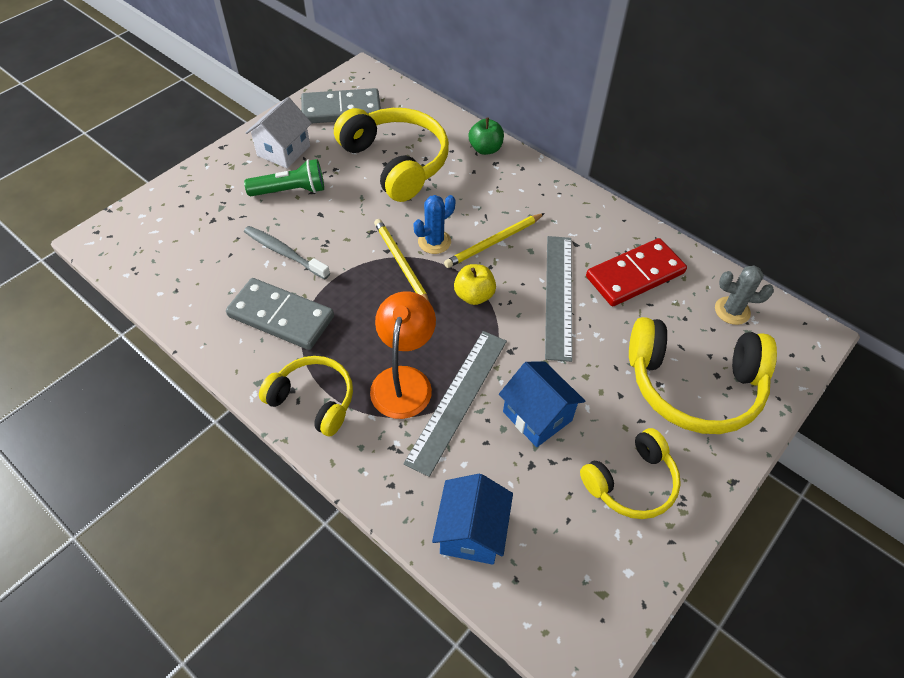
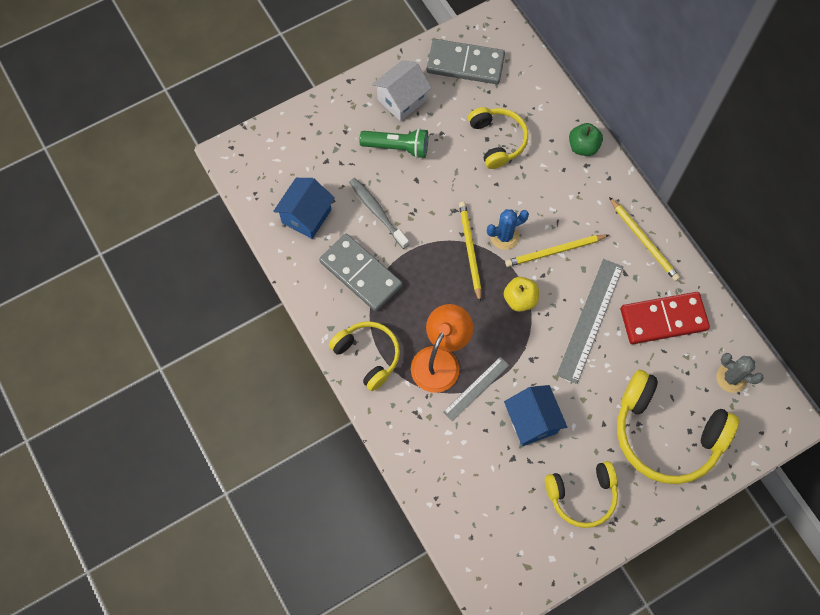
camera: 20 degrees right, 15 degrees up
yellow headphones [334,108,449,202] -> yellow headphones [468,107,528,169], size x0.61
grey ruler [403,331,507,477] -> grey ruler [443,357,510,421], size x0.59
blue house [432,474,513,565] -> blue house moved to [273,178,335,239]
none -> yellow pencil [609,197,680,281]

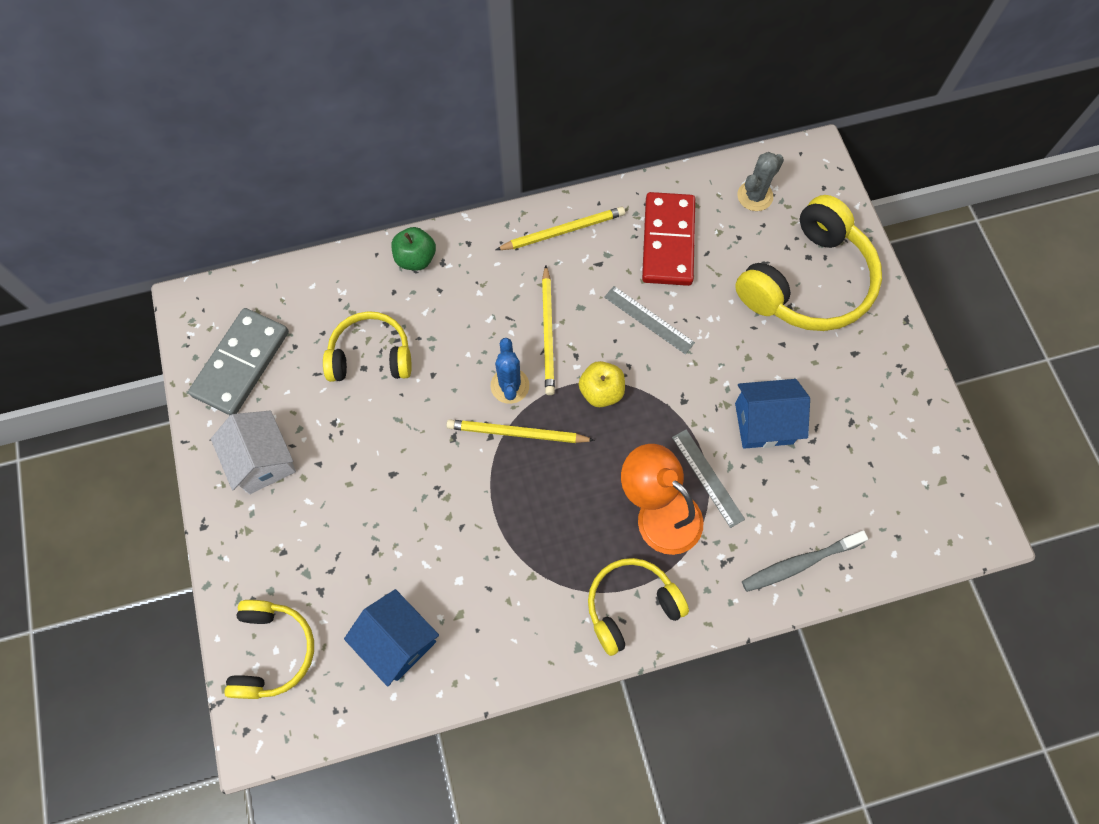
camera: 75 degrees left, 0 degrees up
grey domino [319,234,402,311] -> none
grey toothbrush [349,178,409,249] -> grey toothbrush moved to [742,530,868,592]
green flashlight [359,128,428,158] -> none
yellow headphones [545,461,618,528] -> yellow headphones moved to [224,600,314,699]
grey ruler [557,259,623,384] -> grey ruler [604,286,695,354], size x0.59

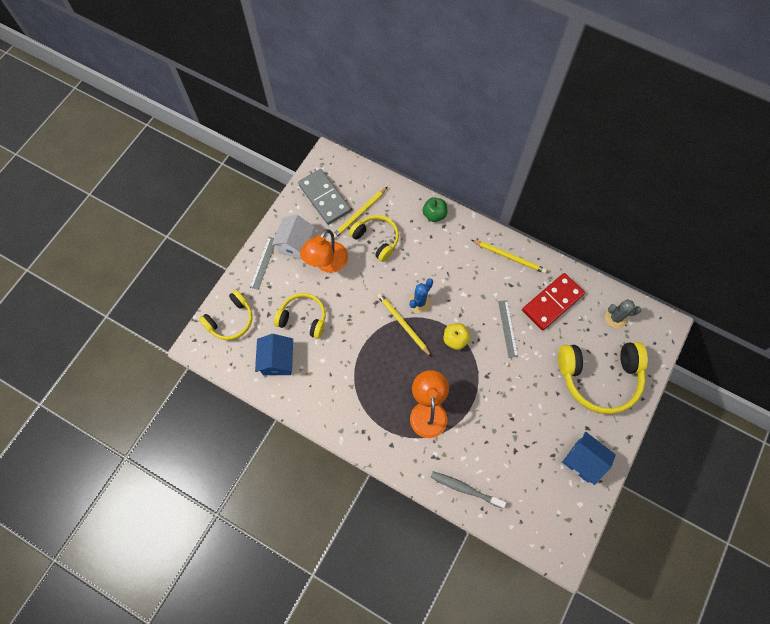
camera: 45 degrees right, 0 degrees up
grey domino [188,308,289,415] -> grey domino turned 75 degrees clockwise [298,169,351,225]
yellow pencil [542,265,555,395] -> yellow pencil moved to [333,187,387,239]
yellow headphones [588,558,689,656] -> yellow headphones moved to [274,293,326,339]
grey ruler [672,429,745,528] -> grey ruler moved to [250,237,275,290]
blue house [735,379,810,449] -> blue house moved to [562,432,616,485]
none -> orange lamp [300,229,348,273]

